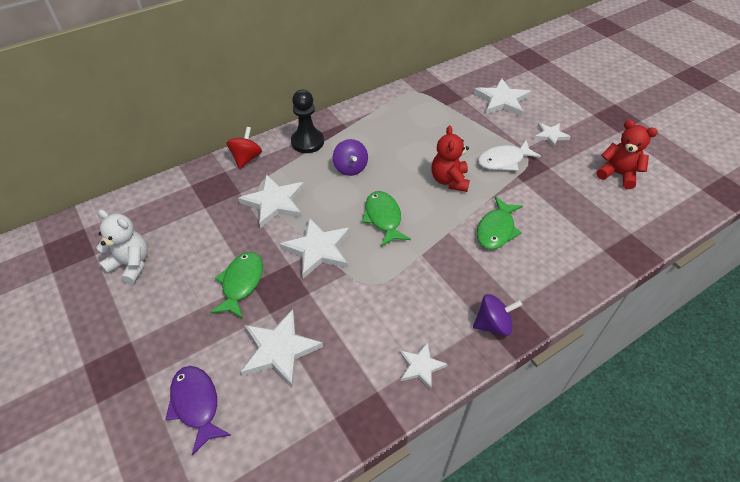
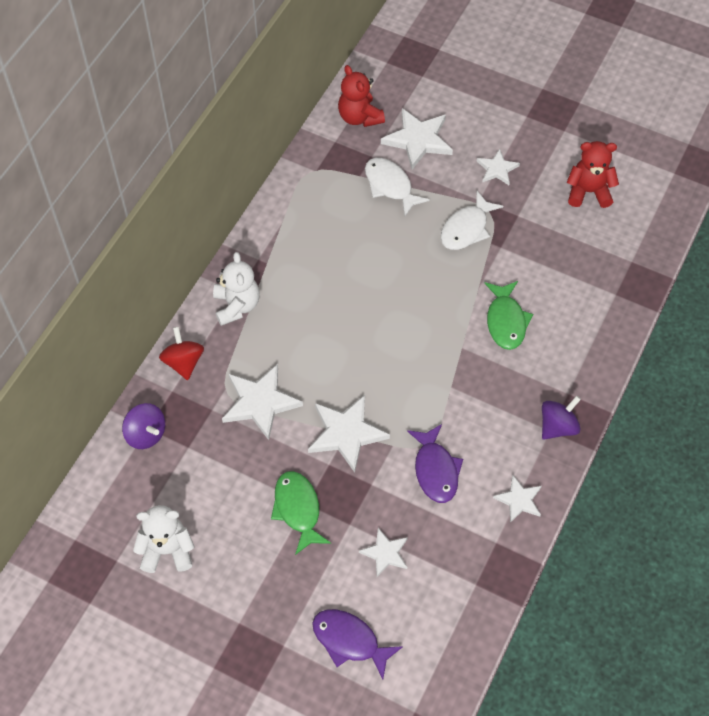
camera: 30 degrees left, 10 degrees up
white star [241,309,323,388] -> white star [359,528,408,577], size x0.59
black pawn [291,90,324,153] -> white teddy bear [213,252,259,326]
purple spinning top [333,139,368,176] -> purple spinning top moved to [122,403,165,449]
green fish [362,191,411,247] -> none
red teddy bear [431,126,470,192] -> red teddy bear moved to [338,65,385,127]
none -> white fish [365,158,430,216]
none -> purple fish [407,424,463,503]

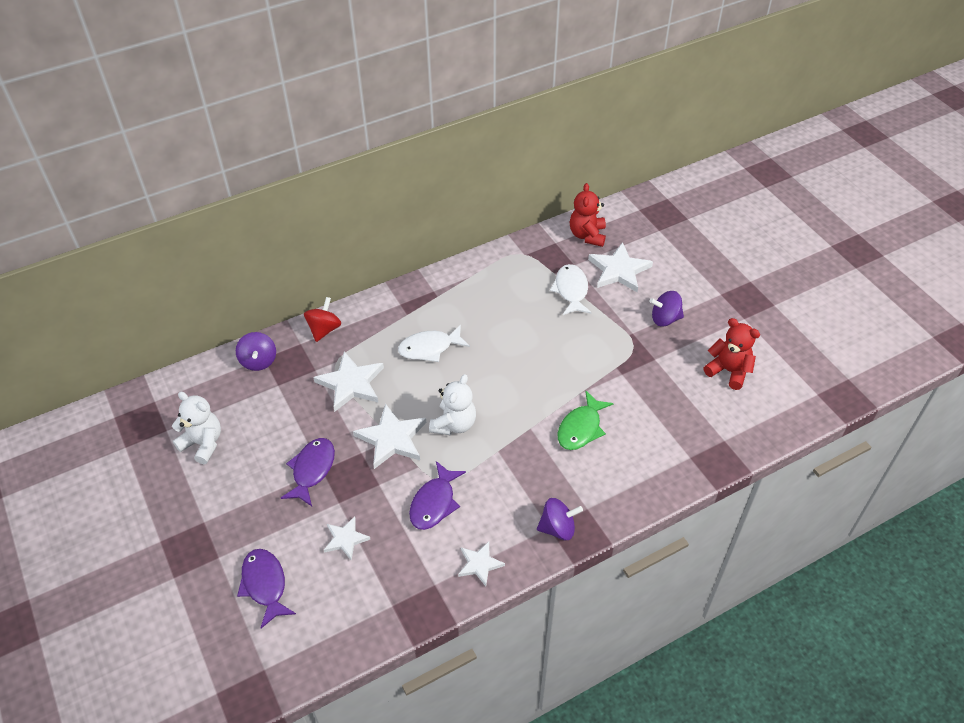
camera: 35 degrees right, 10 degrees down
white teddy bear [213,252,259,326] -> white teddy bear moved to [429,374,476,435]
green fish [271,471,331,555] -> purple fish [281,438,335,506]
white fish [441,191,503,250] -> white fish moved to [398,325,470,362]
white star [477,149,520,185] -> purple spinning top [649,291,684,326]

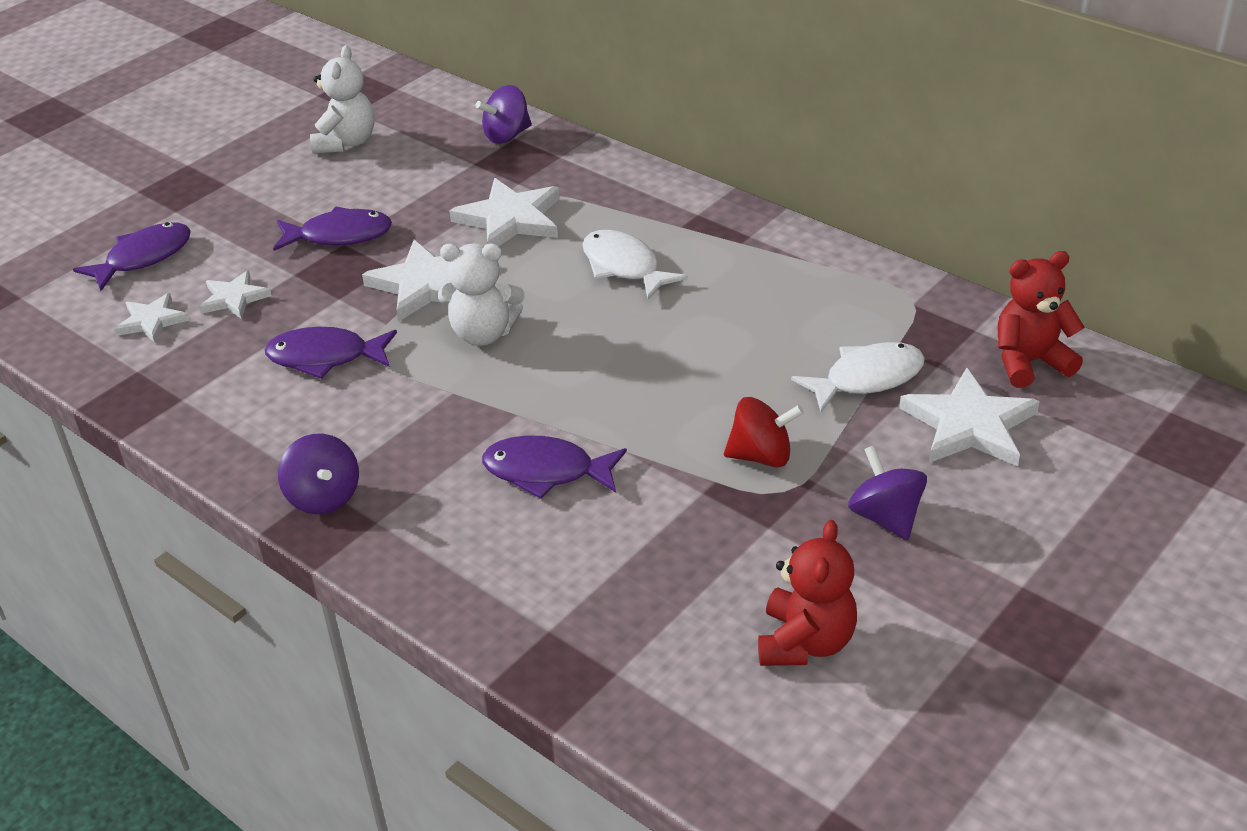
camera: 70 degrees right, 10 degrees down
red spinning top [304,297,341,342] -> red spinning top moved to [724,397,804,468]
white star [458,541,505,586] -> white star moved to [114,293,189,343]
green fish [557,391,614,450] -> purple fish [482,435,627,499]

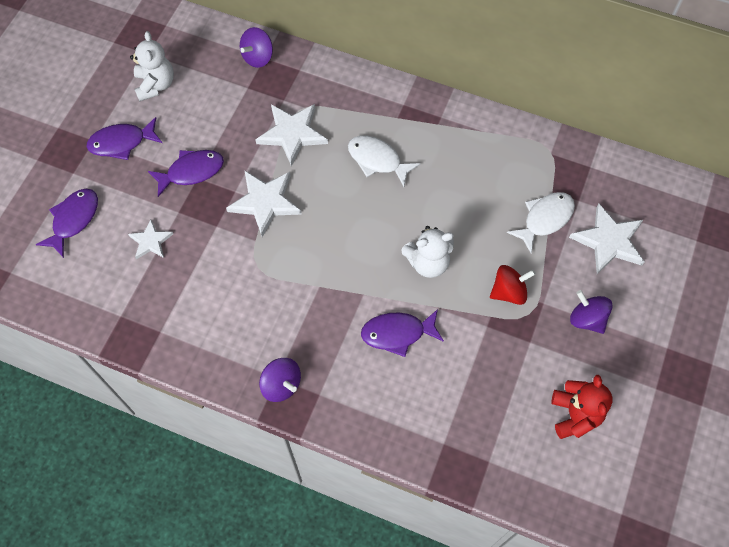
camera: 20 degrees left, 25 degrees up
white star [114,293,189,343] -> none
purple fish [265,327,397,379] -> purple fish moved to [86,117,162,160]
white teddy bear [438,243,524,346] -> white teddy bear moved to [401,226,454,278]
red teddy bear [998,251,1084,388] -> none

